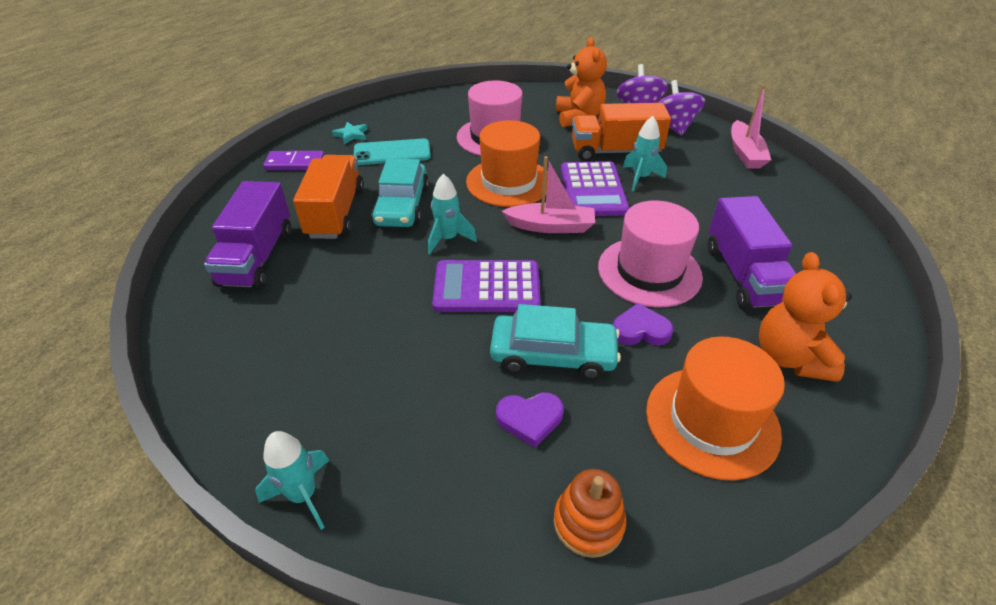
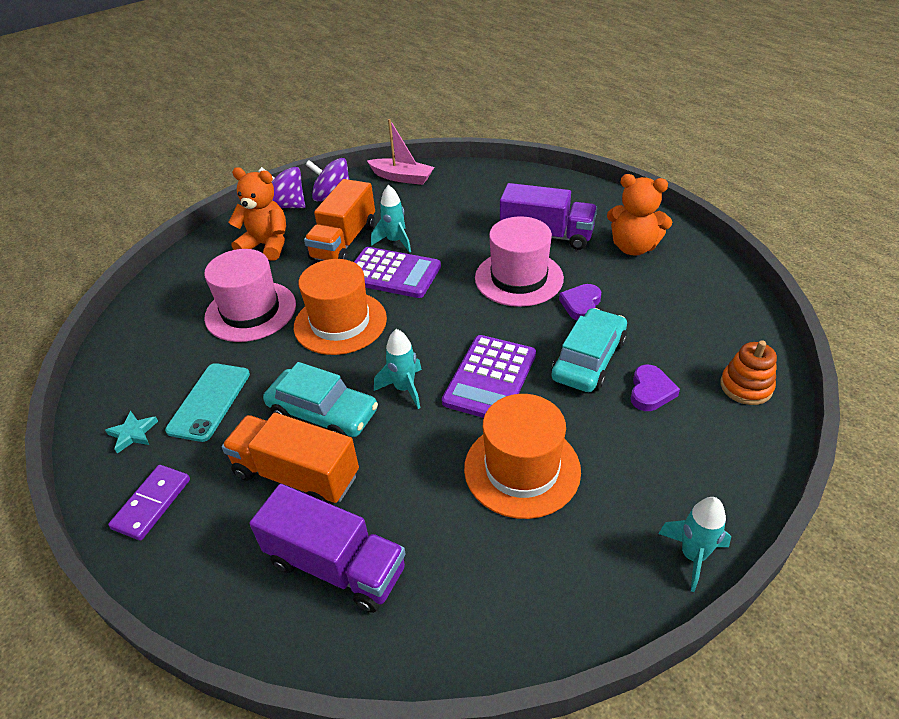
camera: 65 degrees left, 0 degrees up
pink boat [502,156,595,233] -> none
orange hat [646,336,785,481] -> orange hat moved to [464,394,581,519]

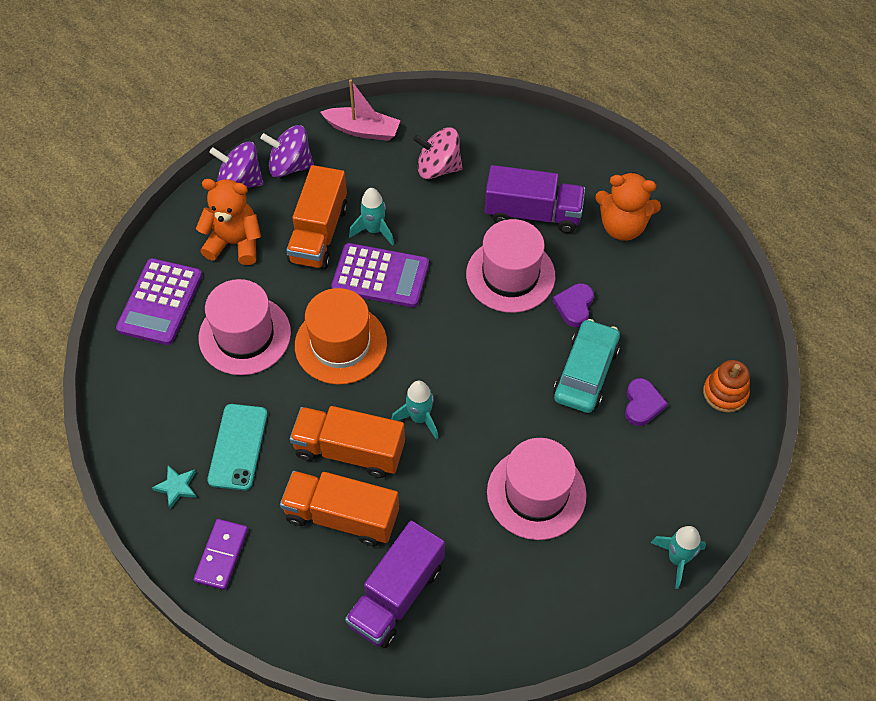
camera: 10 degrees left, 15 degrees up
purple truck [249,484,406,613] -> purple truck turned 105 degrees clockwise [345,521,445,648]
turquoise car [263,362,378,437] -> orange truck [290,406,405,478]
purple calculator [442,335,536,418] -> purple calculator moved to [116,258,202,345]
orange hat [464,394,581,519] -> pink hat [487,438,587,540]
none -> pink spinning top [413,127,463,179]

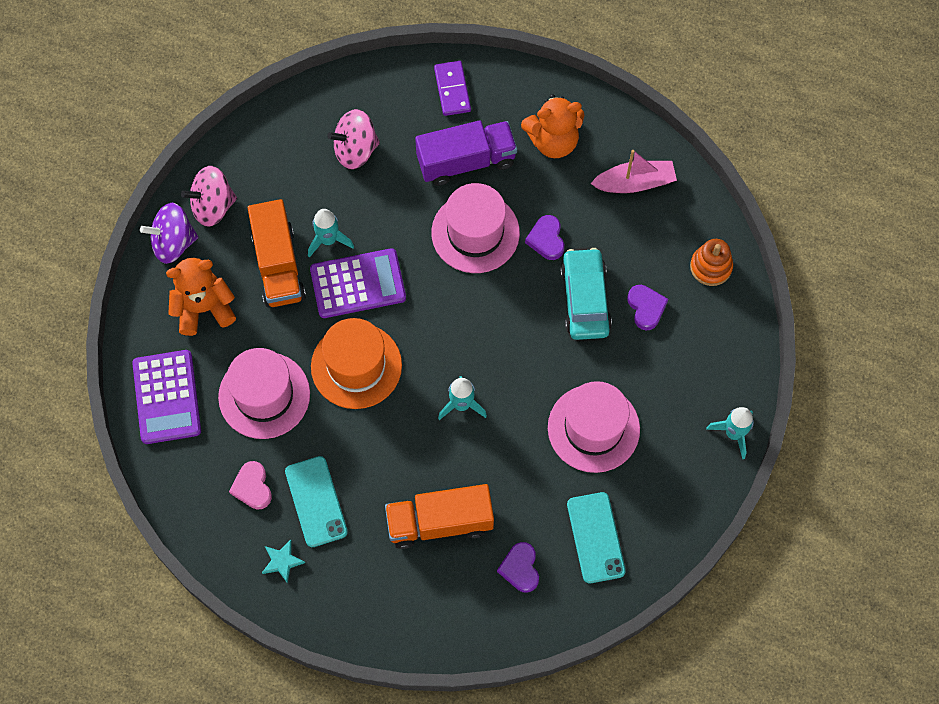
camera: 25 degrees left, 10 degrees up
purple domino [194,519,248,590] -> purple domino moved to [434,61,471,116]
purple spinning top [261,125,314,177] -> pink spinning top [181,166,237,227]
orange truck [290,406,405,478] -> none
pink boat [320,79,401,141] -> pink boat moved to [590,150,677,193]
purple truck [345,521,445,648] -> purple heart [497,542,539,593]
none -> pink heart [229,461,272,510]
none -> turquoise phone [567,492,626,583]

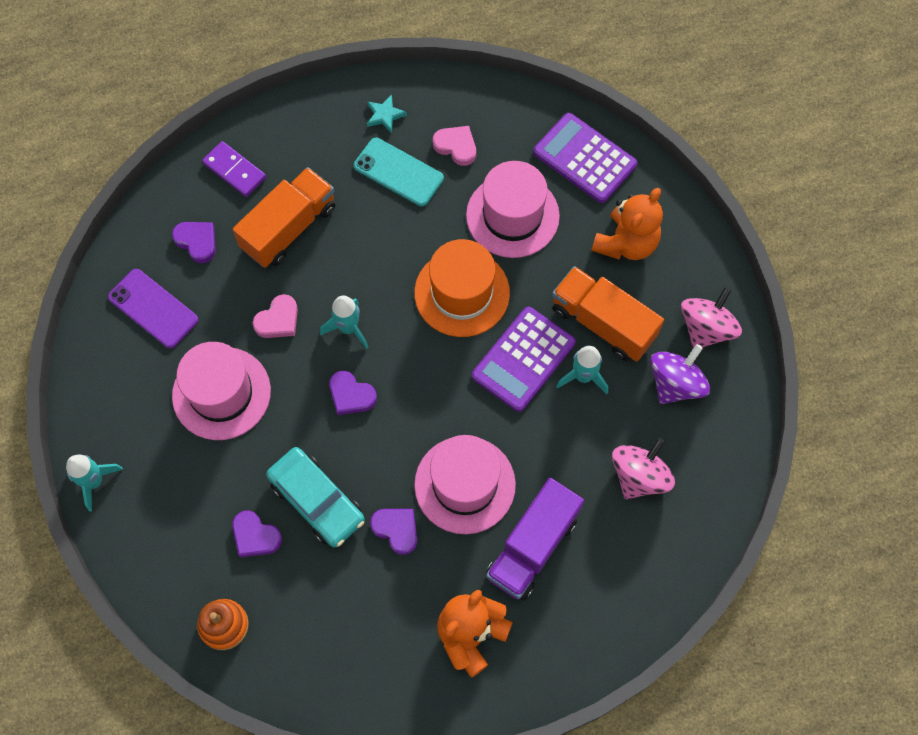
camera: 140 degrees right, 0 degrees up
purple spinning top [140,203,198,264] -> purple spinning top moved to [650,344,710,404]
purple domino [434,61,471,116] -> purple domino moved to [202,141,266,197]
turquoise phone [567,492,626,583] -> purple phone [108,269,198,348]
pink boat [590,150,677,193] -> none
none -> pink heart [253,294,298,338]
none -> purple heart [329,371,377,415]

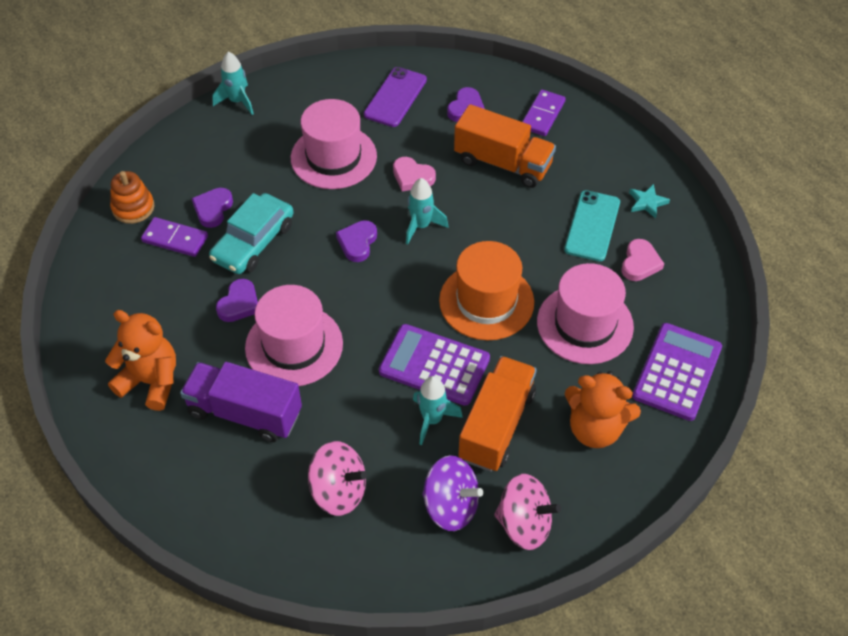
camera: 75 degrees right, 15 degrees down
none -> purple domino [141,217,208,257]

